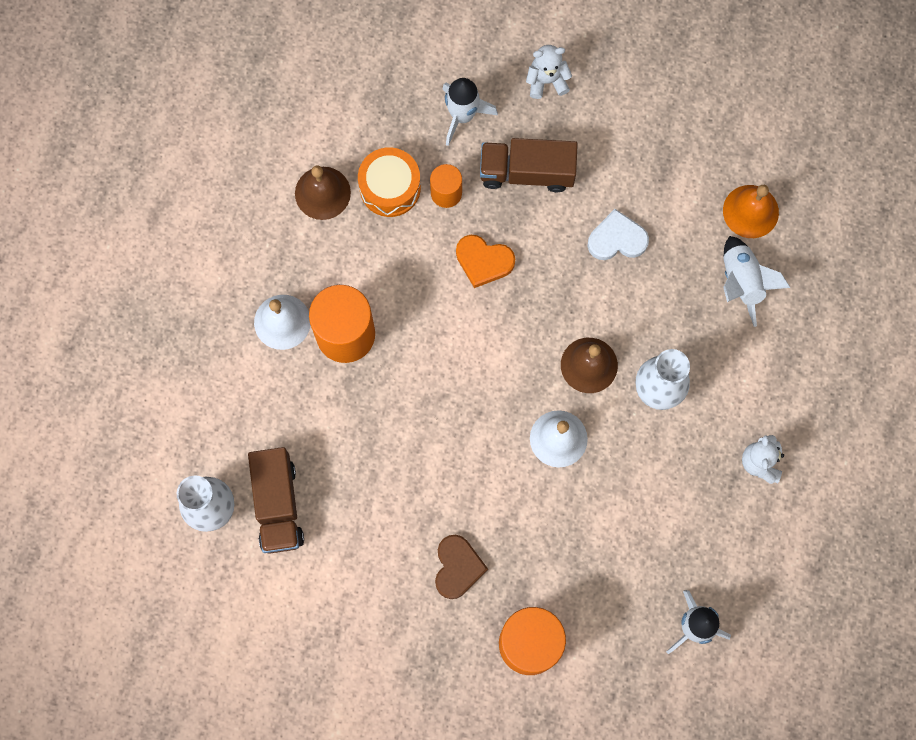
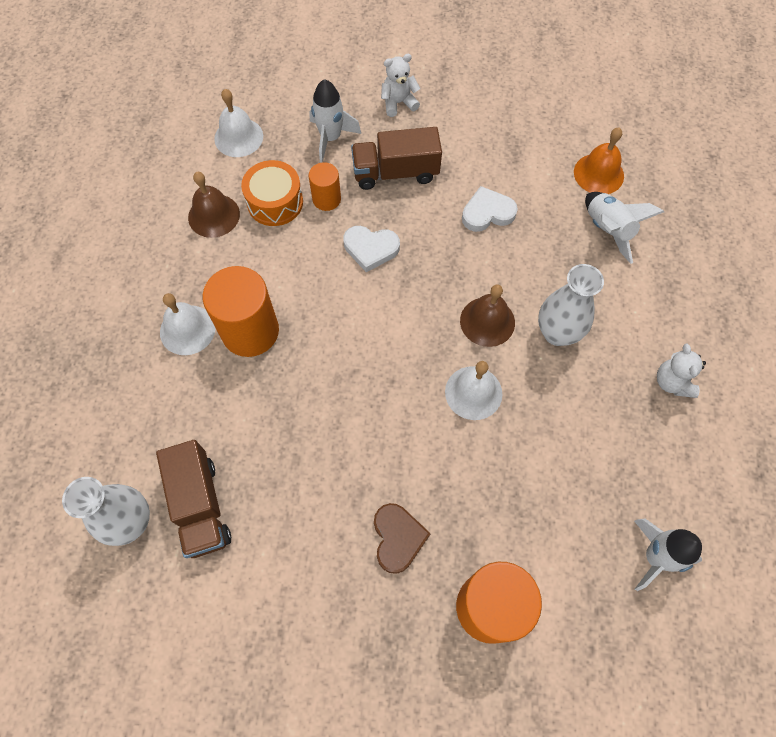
camera: 10 degrees left, 10 degrees down
orange heart [456,235,515,288] -> white heart [343,226,400,272]
none -> white bell [214,89,263,157]

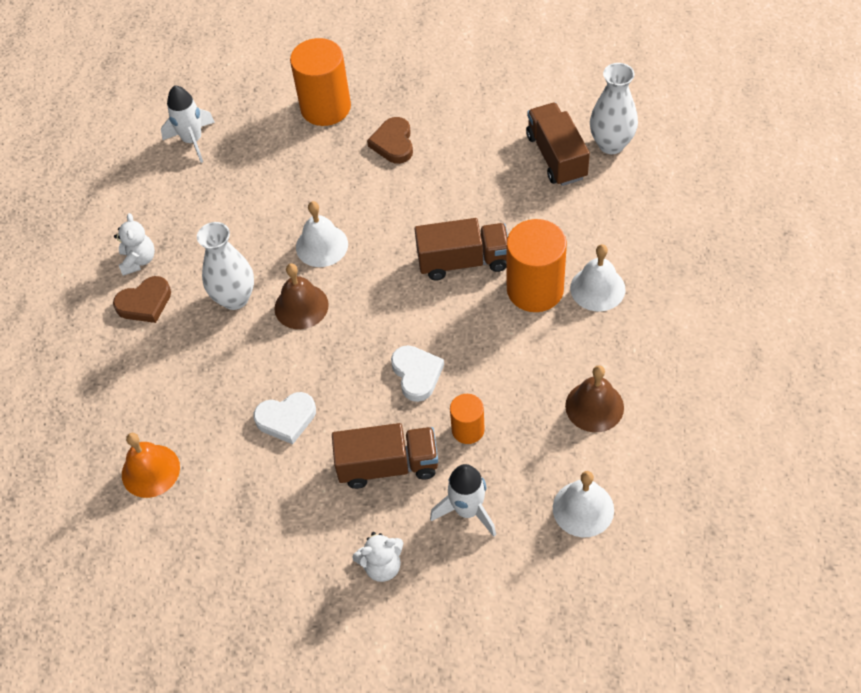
camera: 175 degrees left, 10 degrees down
orange drum [241,160,303,226] -> none
white heart [343,226,400,272] -> white heart turned 60 degrees clockwise [391,345,444,402]
white rocket [585,192,664,264] -> none
none -> brown heart [113,276,171,323]
none -> brown truck [415,218,508,280]

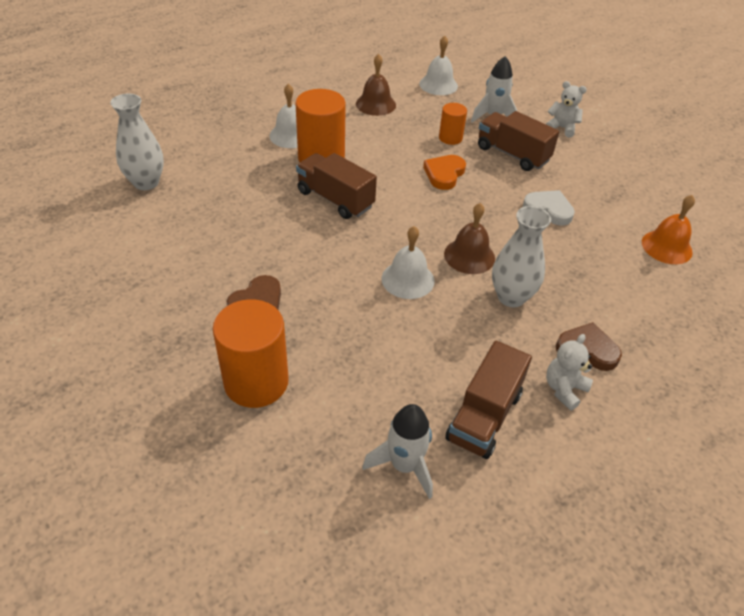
camera: 140 degrees left, 10 degrees down
white heart [391,345,444,402] -> orange heart [423,155,466,190]
brown truck [526,103,590,186] -> brown truck moved to [445,341,532,459]

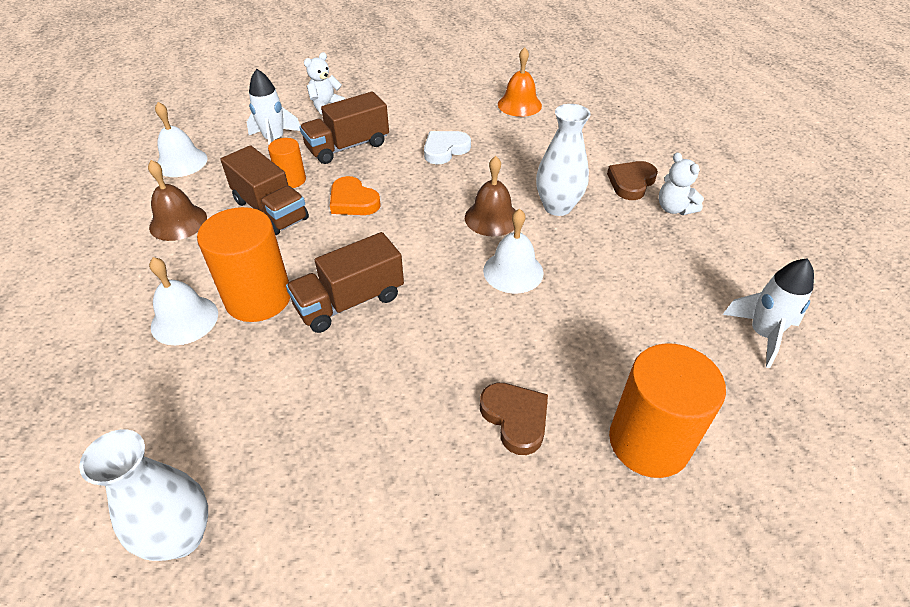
camera: 70 degrees left, 0 degrees up
brown truck [445,341,532,459] -> brown truck moved to [221,145,309,235]

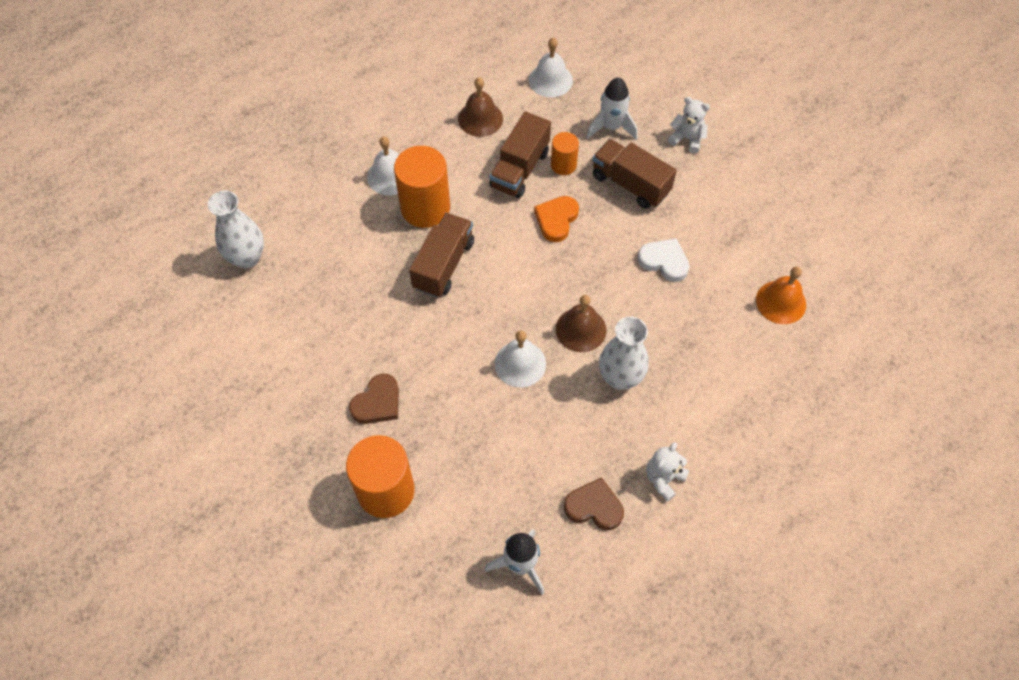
camera: 70 degrees right, 15 degrees up
brown truck [286,232,404,333] -> brown truck turned 75 degrees clockwise [409,213,474,298]
brown heart [607,161,658,200] -> brown heart moved to [564,477,624,530]

